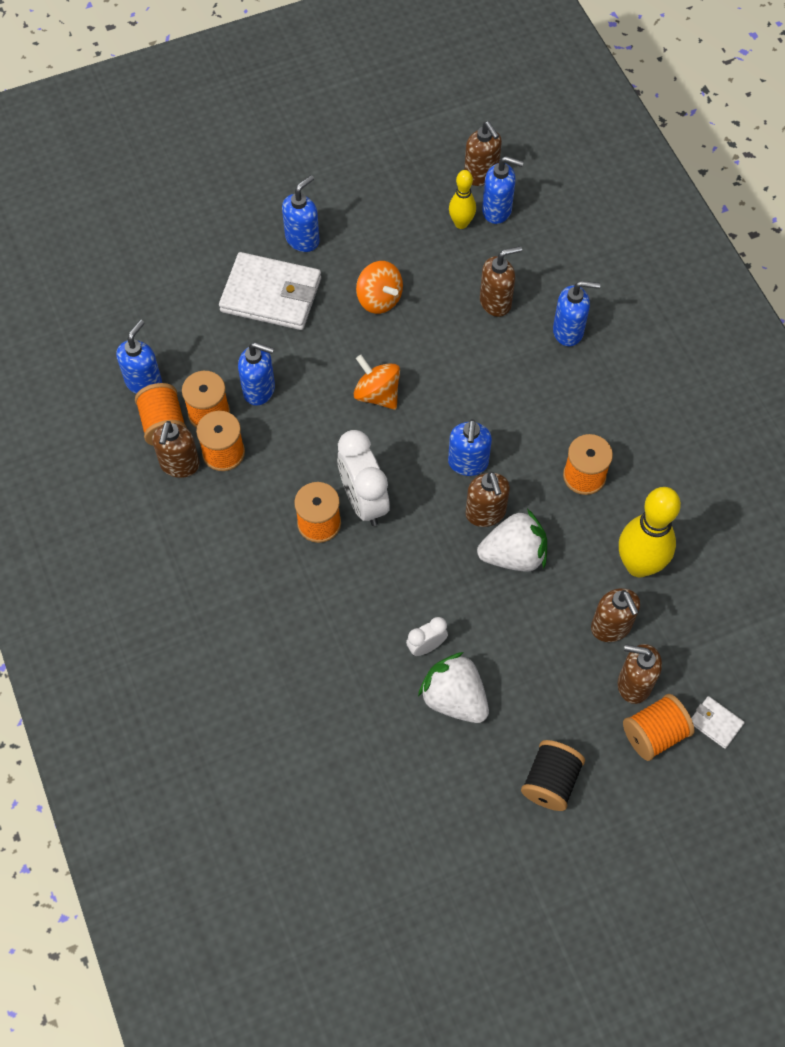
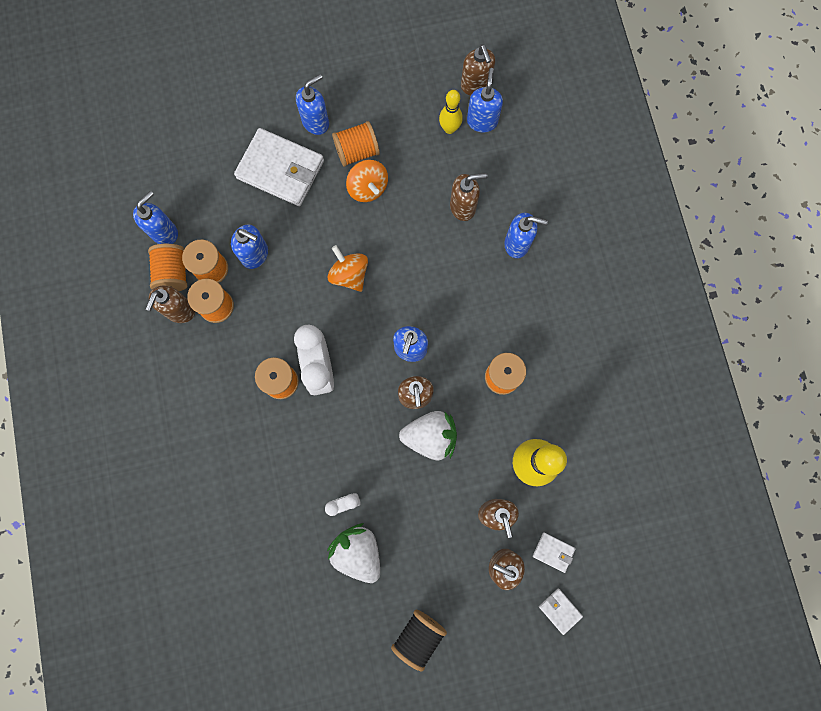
camera: 10 degrees right, 15 degrees up
blue soap dispenser [482,156,524,224] -> blue soap dispenser turned 105 degrees counterclockwise [467,68,503,132]
orange spool [623,694,695,761] -> orange spool moved to [332,121,380,167]
none -> white wallet [533,532,576,573]

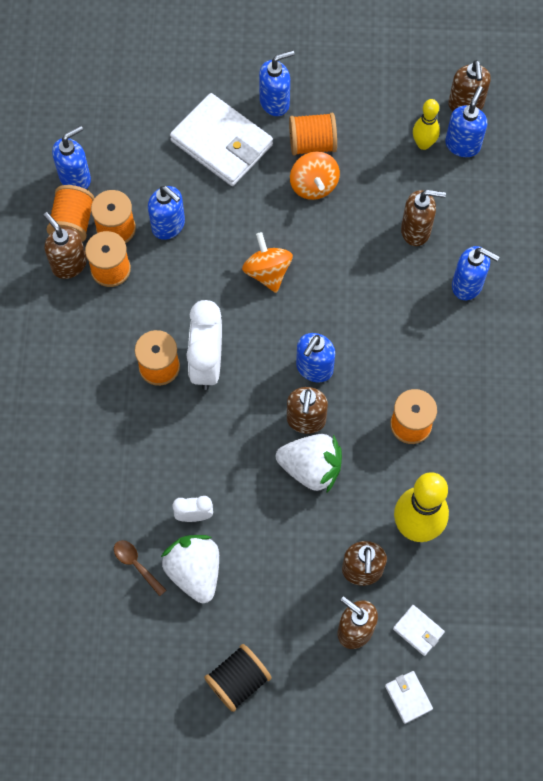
camera: 15 degrees right, 10 degrees down
brown soap dispenser [146,286,195,323] -> brown soap dispenser turned 105 degrees clockwise [43,212,87,279]
none -> brown spoon [114,540,166,596]

